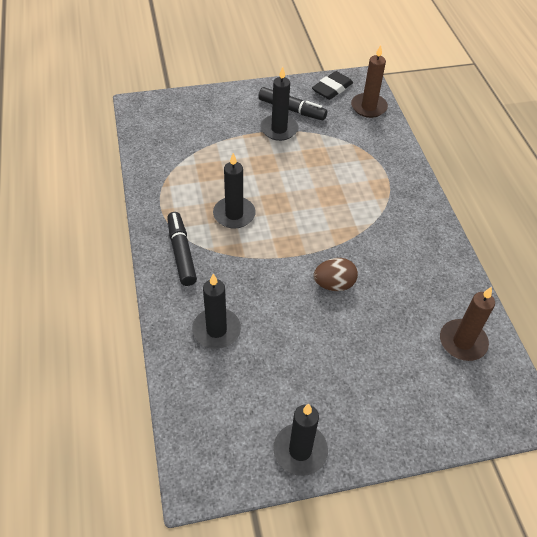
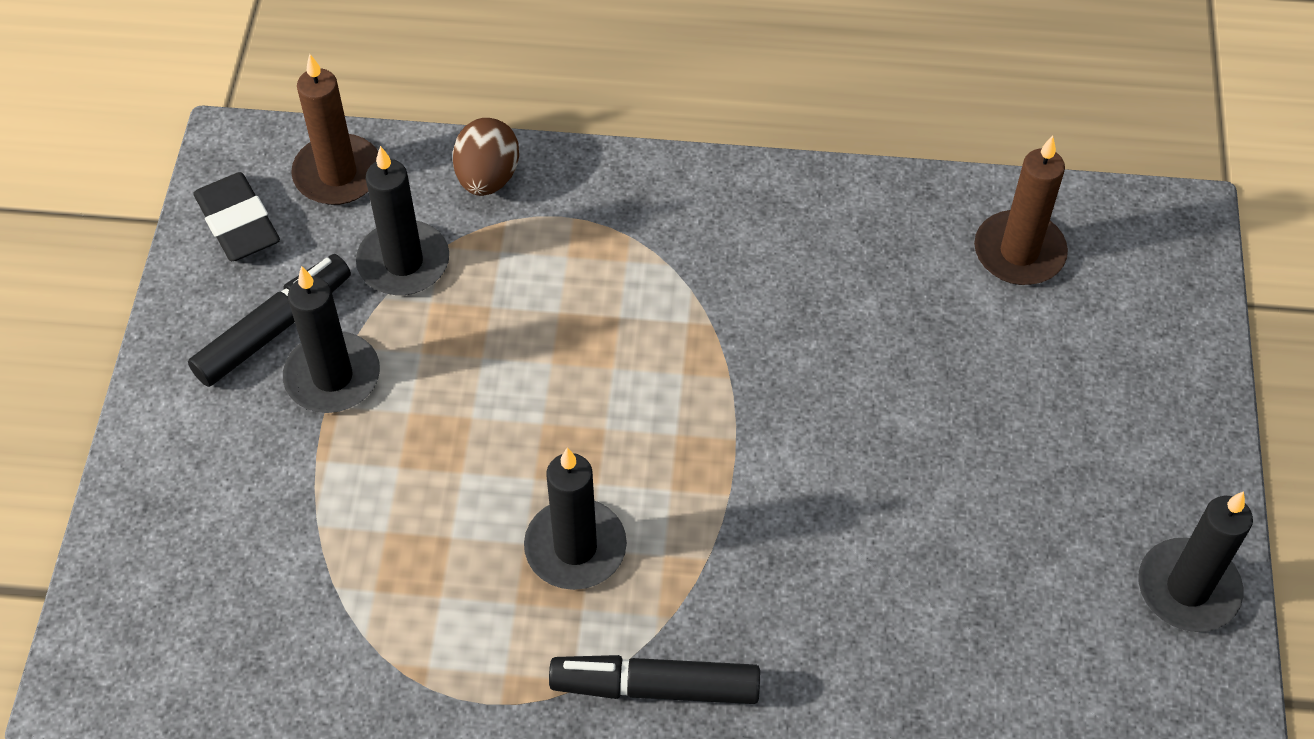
camera: 70 degrees left, 5 degrees up
black candle [192,274,241,349] -> black candle moved to [356,146,449,295]
brown egg [313,258,358,291] -> brown egg moved to [453,118,519,196]

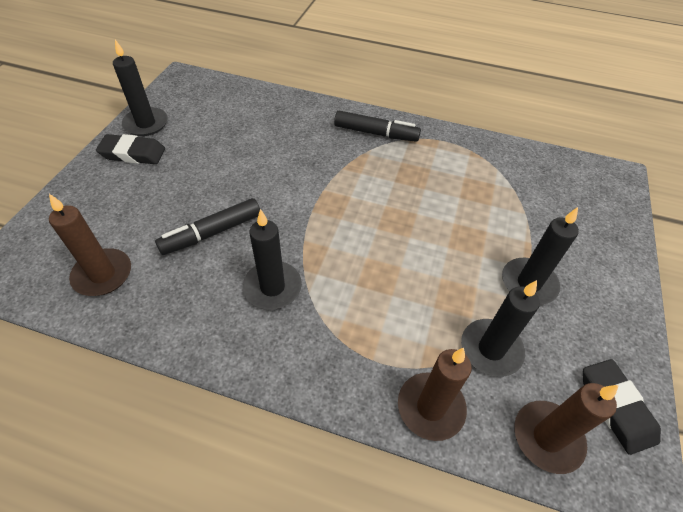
camera: 170 degrees left, 5 degrees down
black marker [188,254,351,387] -> black marker moved to [155,198,260,255]
brown egg [453,118,519,196] -> brown candle [398,348,472,441]
black candle [524,447,627,590] -> black candle moved to [243,209,302,310]
none -> black eraser [96,134,165,164]

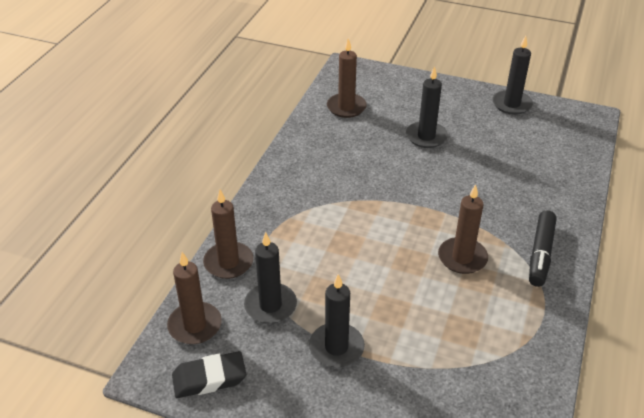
camera: 95 degrees right, 10 degrees down
black eraser [96,134,165,164] -> none
black marker [155,198,260,255] -> none
black candle [243,209,302,310] -> black candle moved to [406,66,448,148]
none -> brown candle [438,184,488,274]

